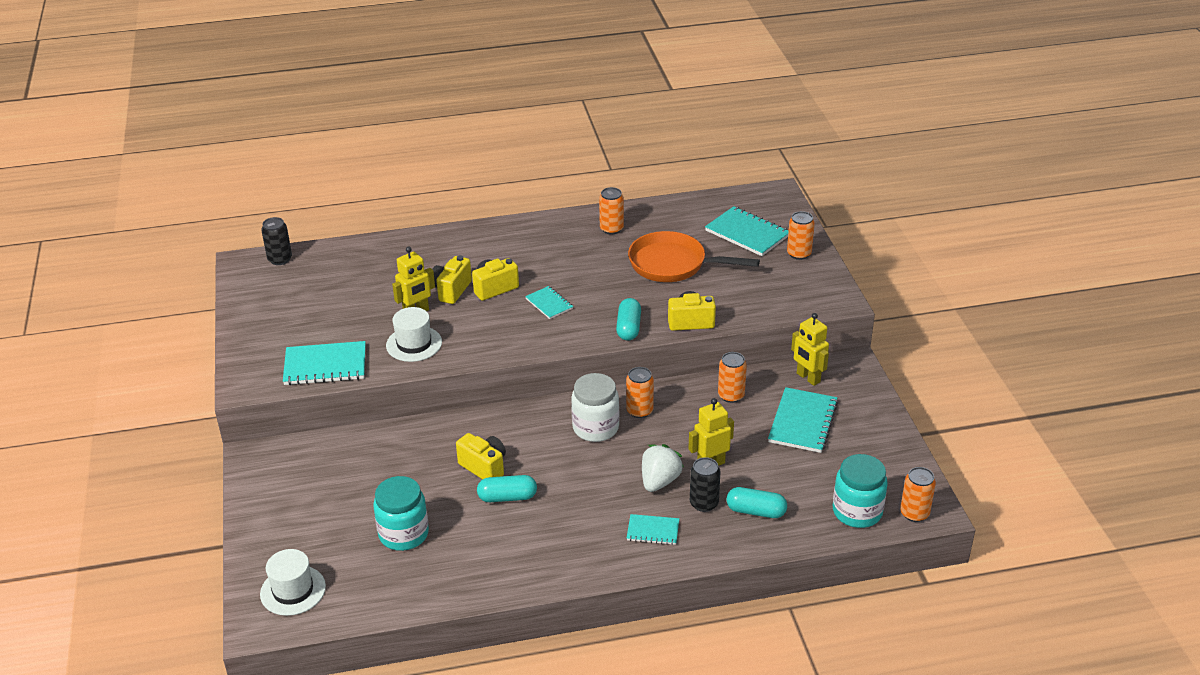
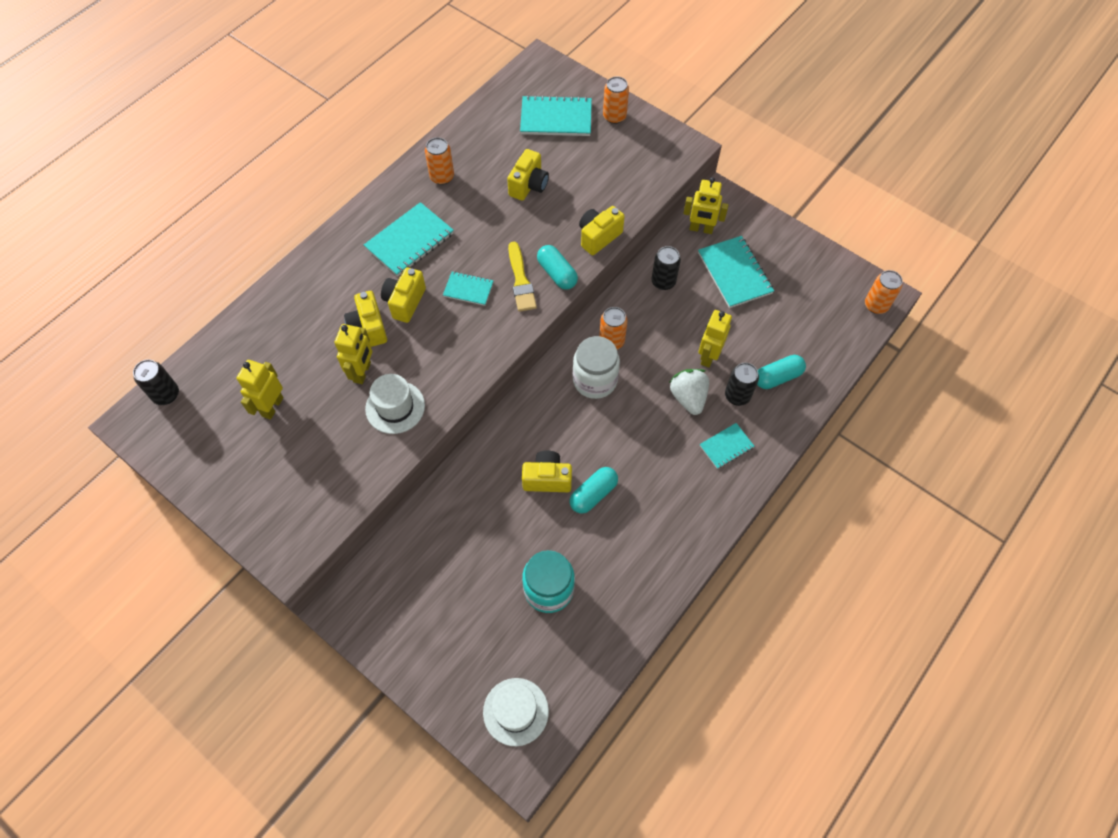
camera: 40 degrees left, 25 degrees up
turquoise notebook [283,341,366,385] -> turquoise notebook moved to [364,202,454,276]
orange pan [628,231,760,282] -> yellow camera [507,149,549,201]
orange can [718,352,747,403] -> black can [652,246,681,290]
turquoise jar [833,454,888,528] -> none
none -> yellow robot [237,360,283,420]
none -> yellow brush [508,242,537,312]

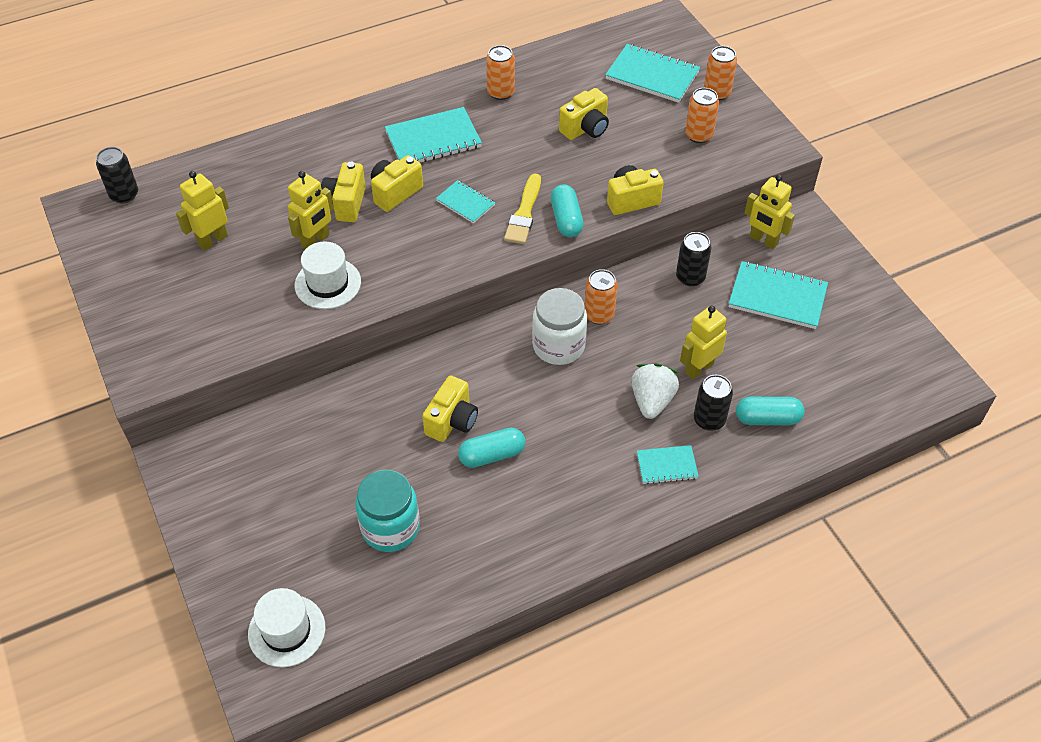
camera: 25 degrees right, 10 degrees down
yellow camera [522,451,572,492] -> yellow camera turned 90 degrees clockwise [422,375,478,442]
turquoise notebook [698,236,774,308] -> turquoise notebook turned 75 degrees counterclockwise [729,261,828,329]
orange can [865,270,903,314] -> orange can moved to [685,88,719,143]

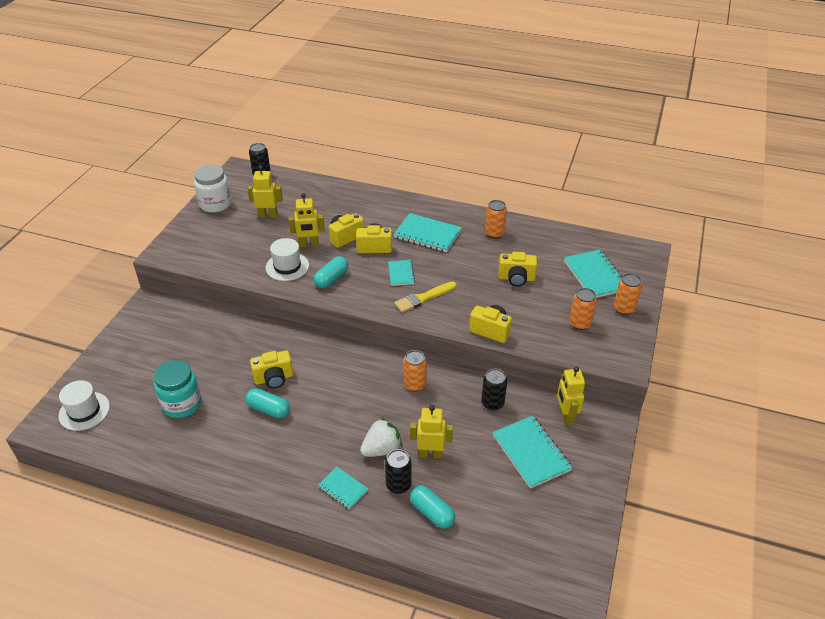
camera: 45 degrees right, 10 degrees down
white jar [532,288,587,365] -> white jar moved to [194,164,231,213]
turquoise capsule [550,185,584,237] -> turquoise capsule moved to [314,256,348,288]

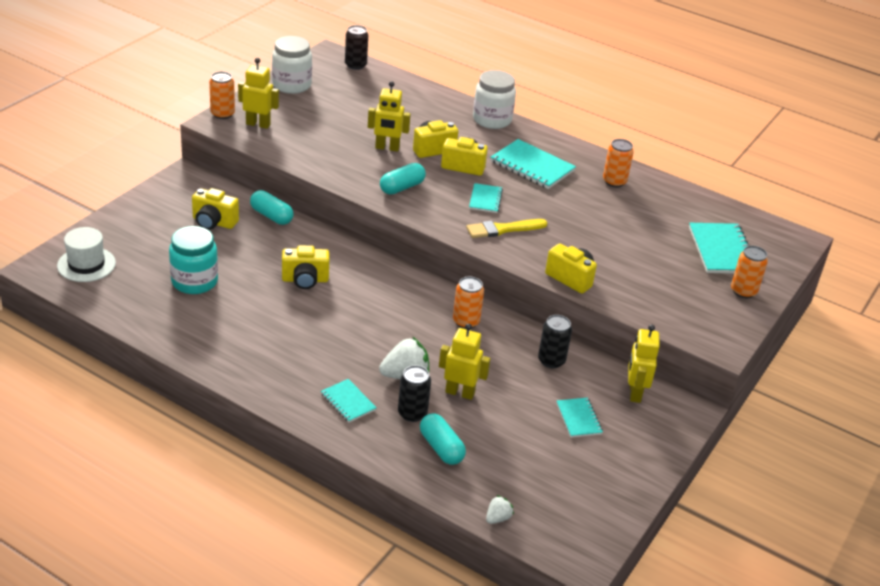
camera: 10 degrees right, 5 degrees down
turquoise capsule [246,388,290,418] -> turquoise capsule moved to [250,190,293,225]
yellow robot [247,165,283,218] -> yellow robot moved to [238,58,279,129]
white hat [266,238,309,281] -> none
turquoise notebook [493,416,572,489] -> turquoise notebook [557,398,603,438], size x0.57
yellow camera [498,252,537,287] -> yellow camera moved to [192,188,239,230]
orange can [569,288,597,330] -> orange can moved to [209,72,235,119]
none -> white jar [473,70,516,129]
none -> white strawberry [486,495,514,524]

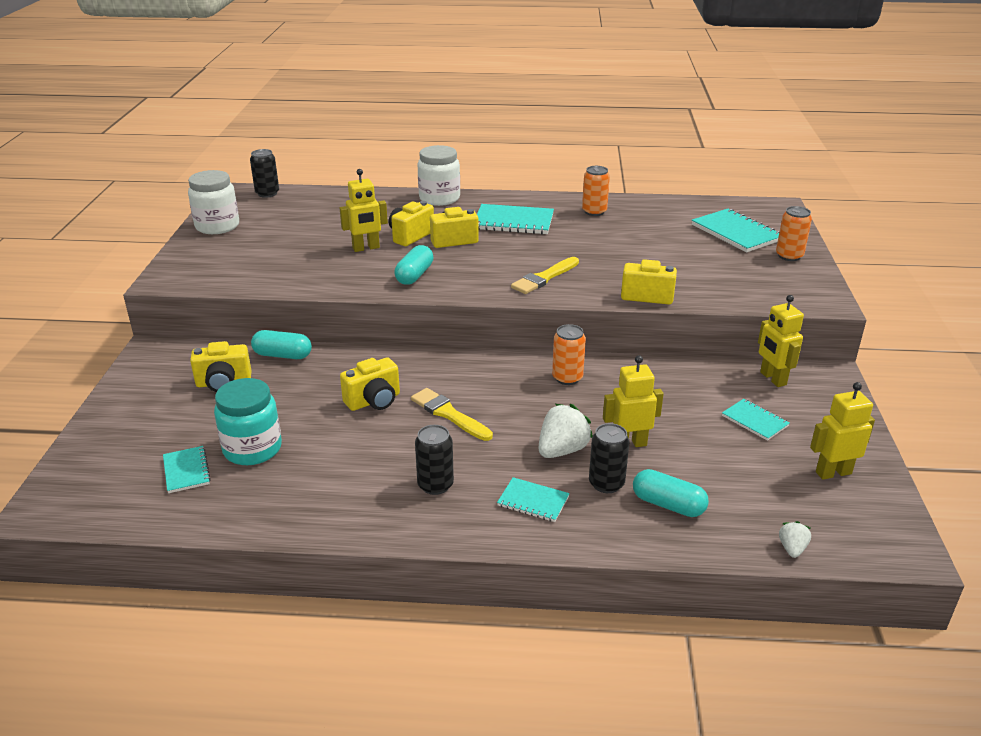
camera: 25 degrees left, 5 degrees down
white hat [57,227,116,282] -> none
orange can [209,72,235,119] -> none
yellow robot [238,58,279,129] -> yellow robot moved to [810,382,875,480]
turquoise notebook [469,183,503,213] -> turquoise notebook moved to [163,446,211,493]
black can [538,315,572,368] -> black can moved to [415,425,454,495]
none -> yellow brush [411,388,493,441]

